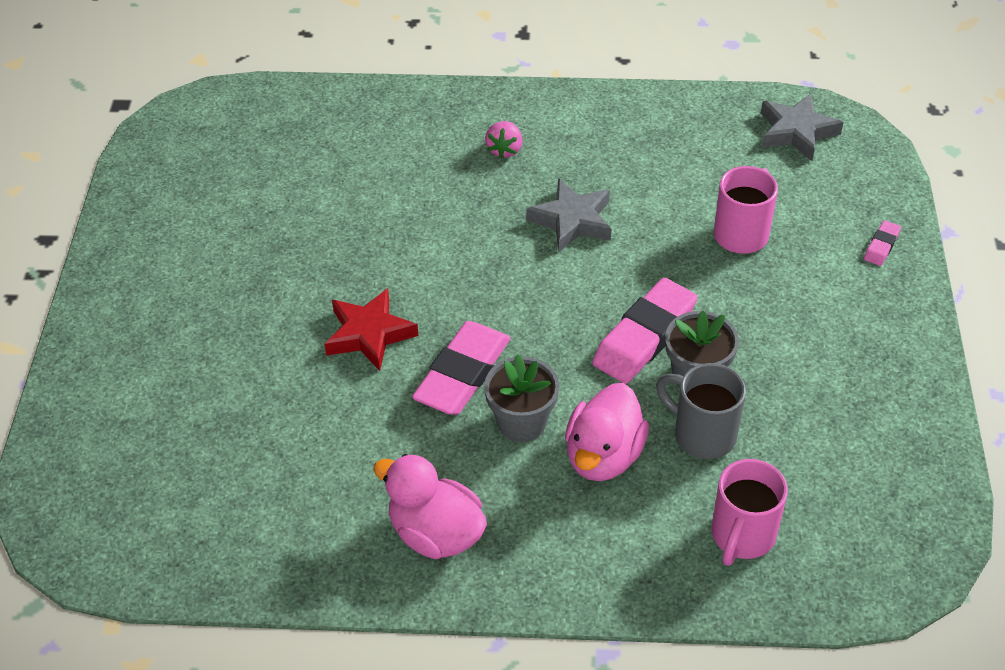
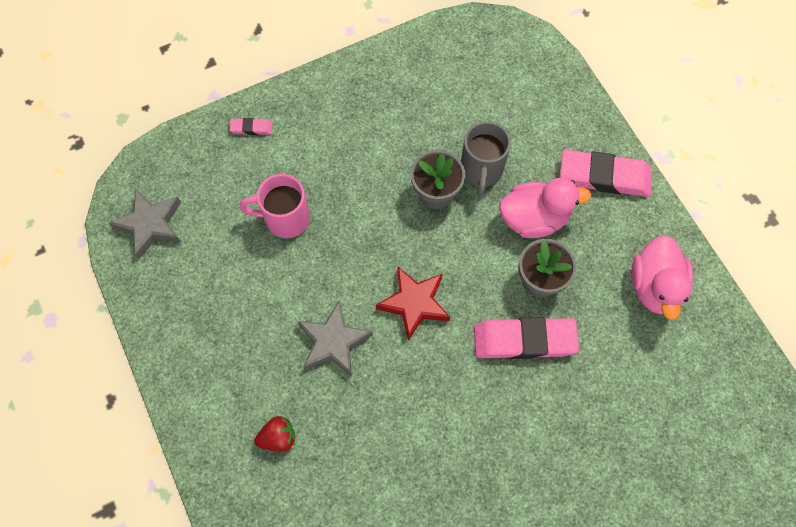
camera: 120 degrees left, 20 degrees up
red star [325,288,418,371] -> red star moved to [376,266,450,341]
pink strawberry [485,121,523,159] -> red strawberry [254,416,295,452]
pink eraser [592,278,698,384] -> pink eraser moved to [560,150,652,197]
pink mug [712,459,788,566] -> none

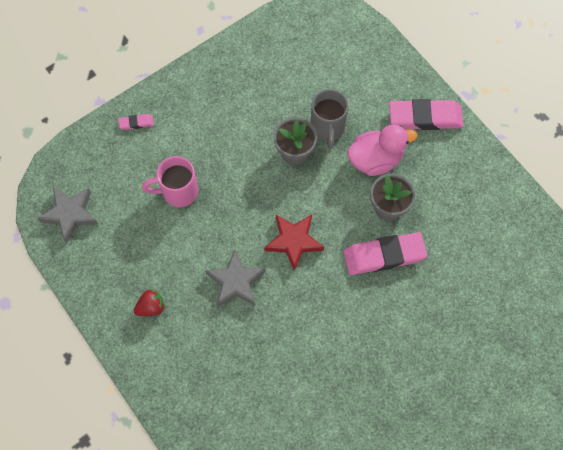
camera: 10 degrees left, 0 degrees up
red strawberry [254,416,295,452] -> red strawberry moved to [133,289,165,316]
pink duck [631,235,693,320] -> none

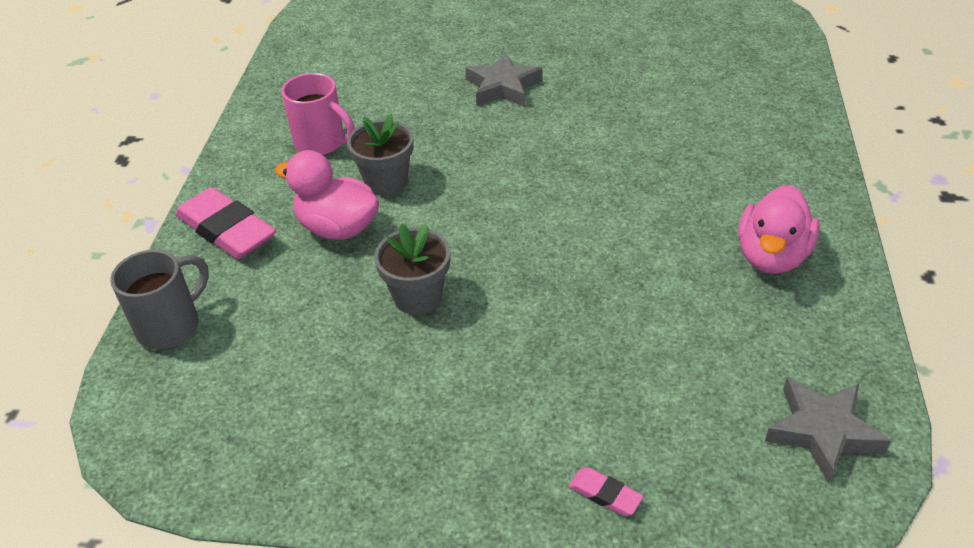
camera: 135 degrees left, 25 degrees down
red strawberry [133,289,165,316] -> pink duck [738,185,820,274]
pink mug [142,156,198,207] -> pink mug moved to [281,73,355,155]
grey star [205,250,266,307] -> grey star moved to [465,53,542,107]
red star [264,215,324,271] -> none
grey mug [311,89,348,149] -> grey mug moved to [110,250,209,350]
pink eraser [343,232,427,275] -> none

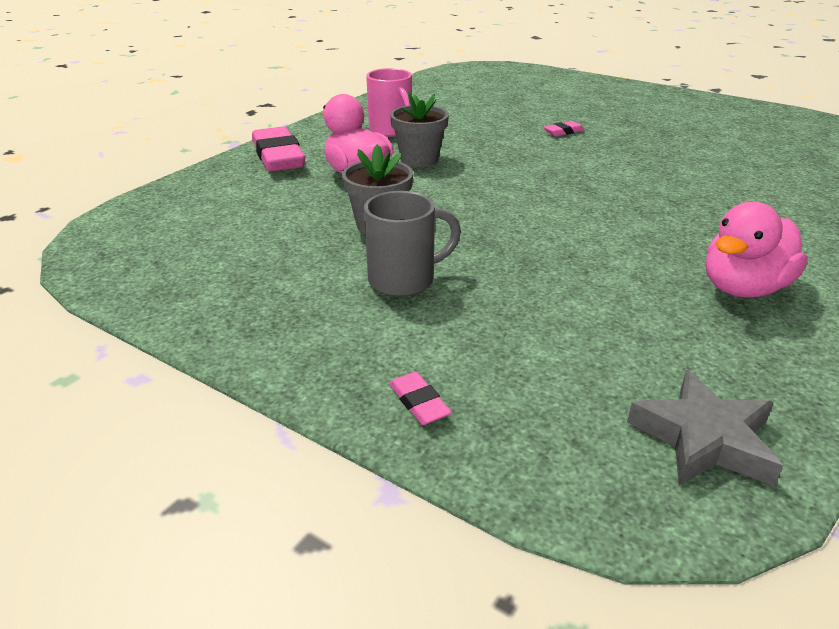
camera: 25 degrees right, 10 degrees down
grey mug [110,250,209,350] -> grey mug moved to [364,191,461,297]
grey star [465,53,542,107] -> pink eraser [544,121,584,137]

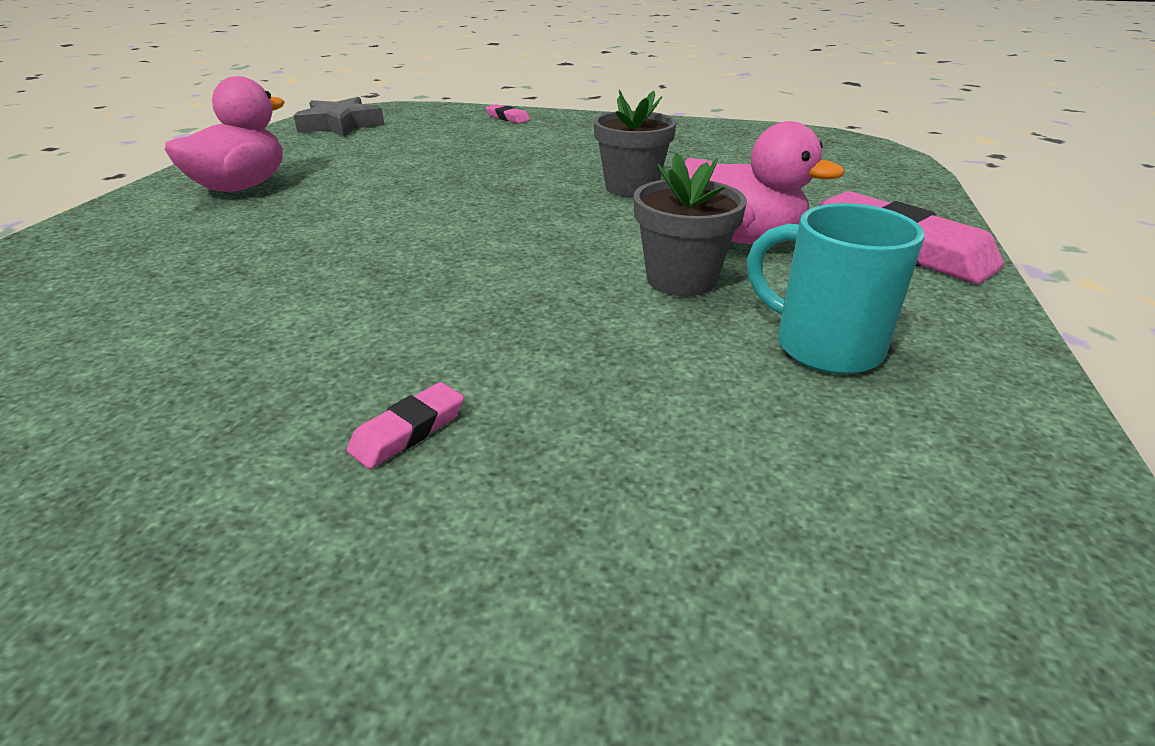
camera: 160 degrees right, 0 degrees up
grey mug [364,191,461,297] -> none
pink mug [366,68,412,137] -> turquoise mug [747,203,925,374]

